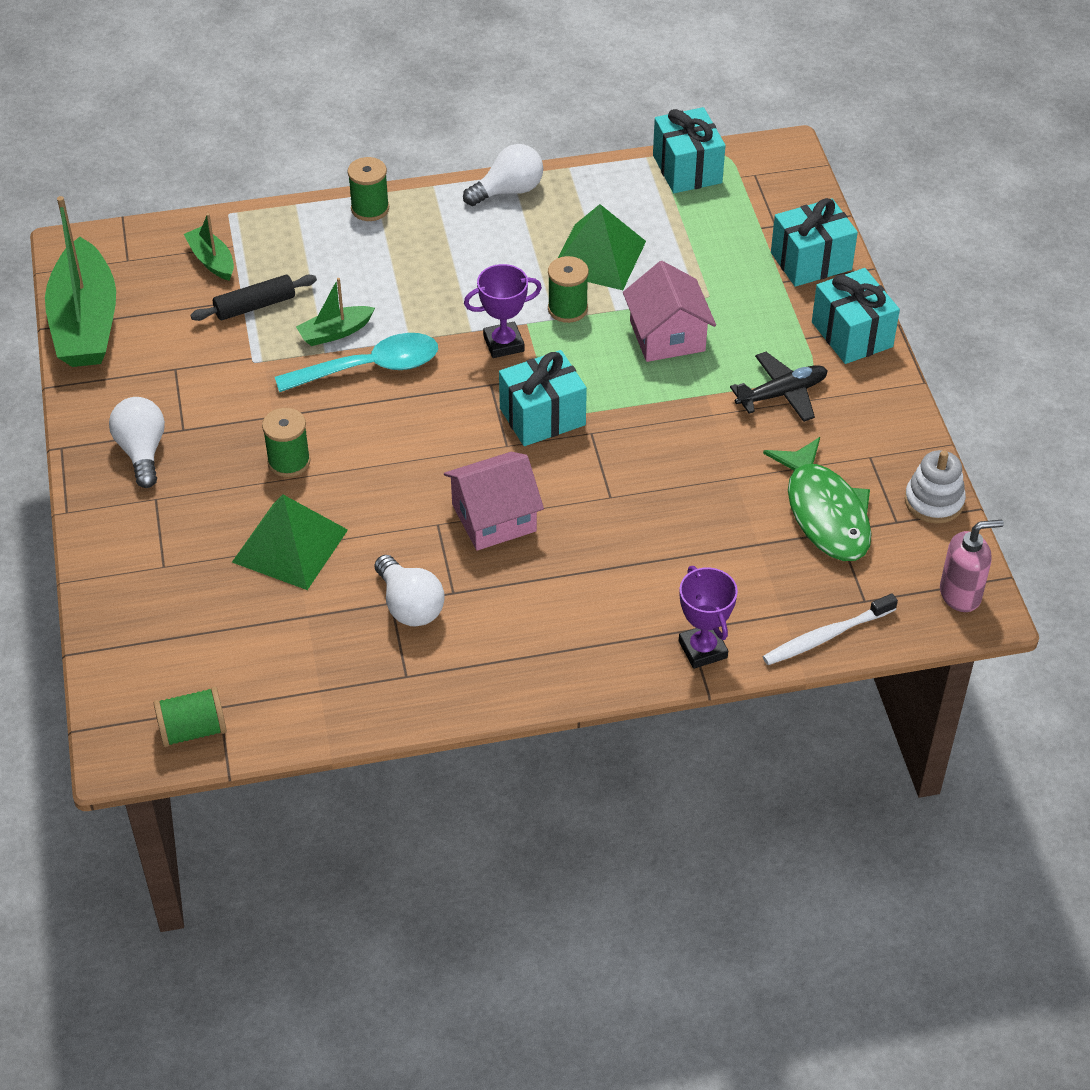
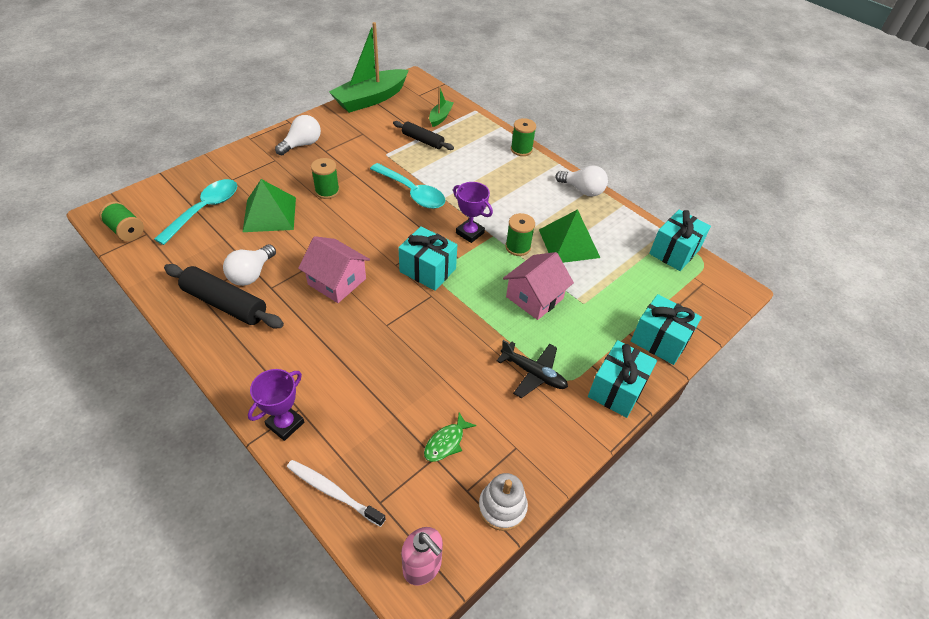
camera: 55 degrees right, 0 degrees up
green boat [296,278,375,346] -> none
green fish [763,437,872,561] -> green fish [424,413,477,462], size x0.50
none -> turquoise spoon [154,179,237,245]
none -> black rolling pin [164,264,284,328]

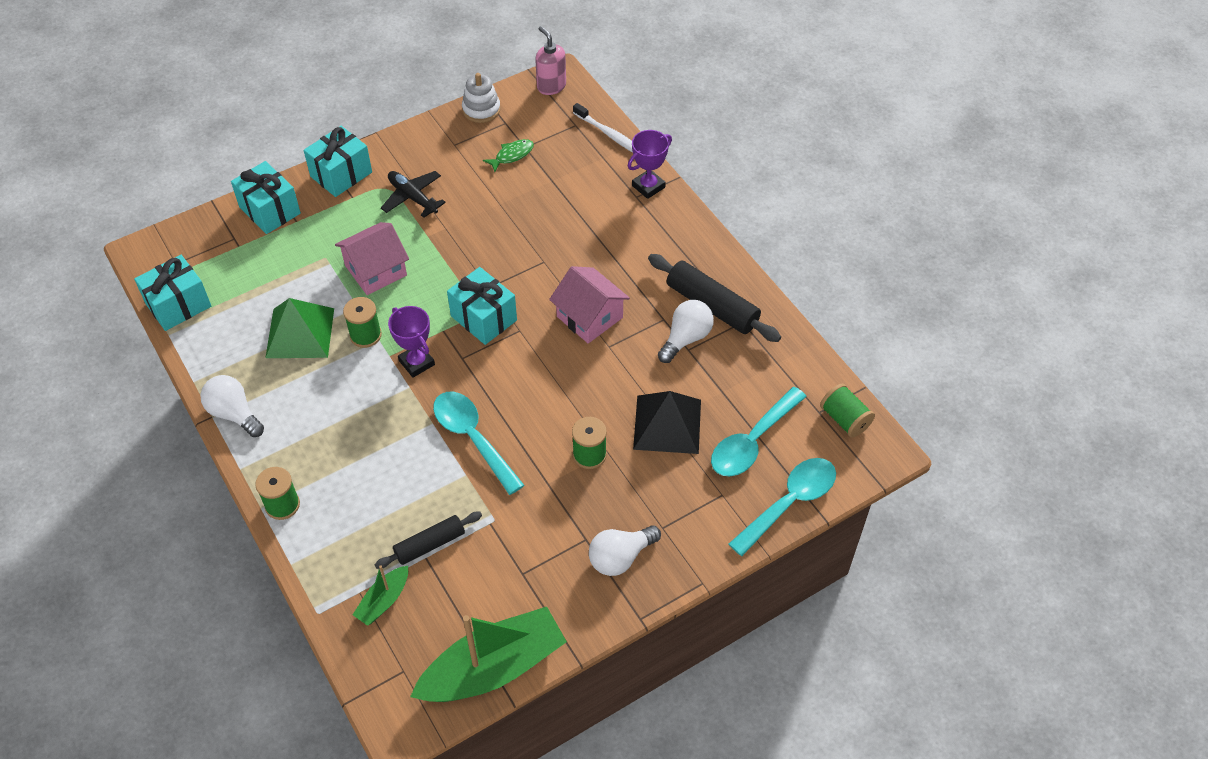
camera: 165 degrees left, 5 degrees up
green pyramid [243,179,296,232] -> black pyramid [633,391,701,454]
black rolling pin [393,121,454,150] -> black rolling pin turned 75 degrees counterclockwise [375,512,482,569]
none -> turquoise spoon [729,458,836,556]

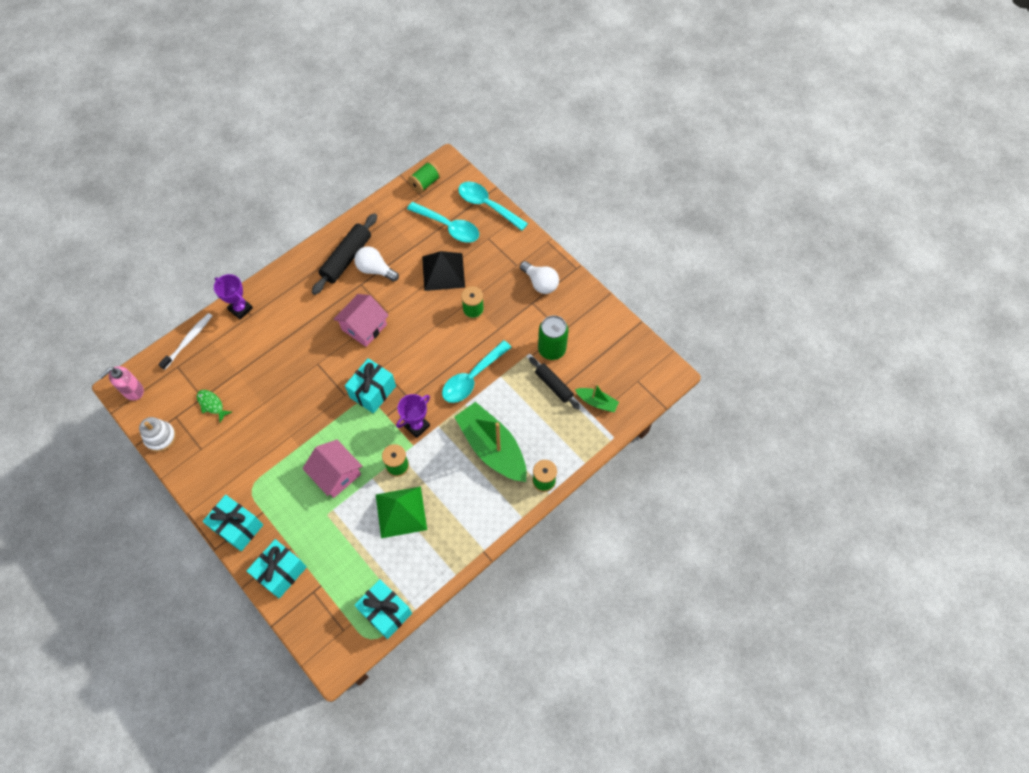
camera: 100 degrees left, 10 degrees up
white light bulb [201,375,264,437] -> none
black plane [381,171,446,218] -> none
green boat [410,607,567,702] -> green boat moved to [454,402,527,482]
none -> green can [538,315,568,360]

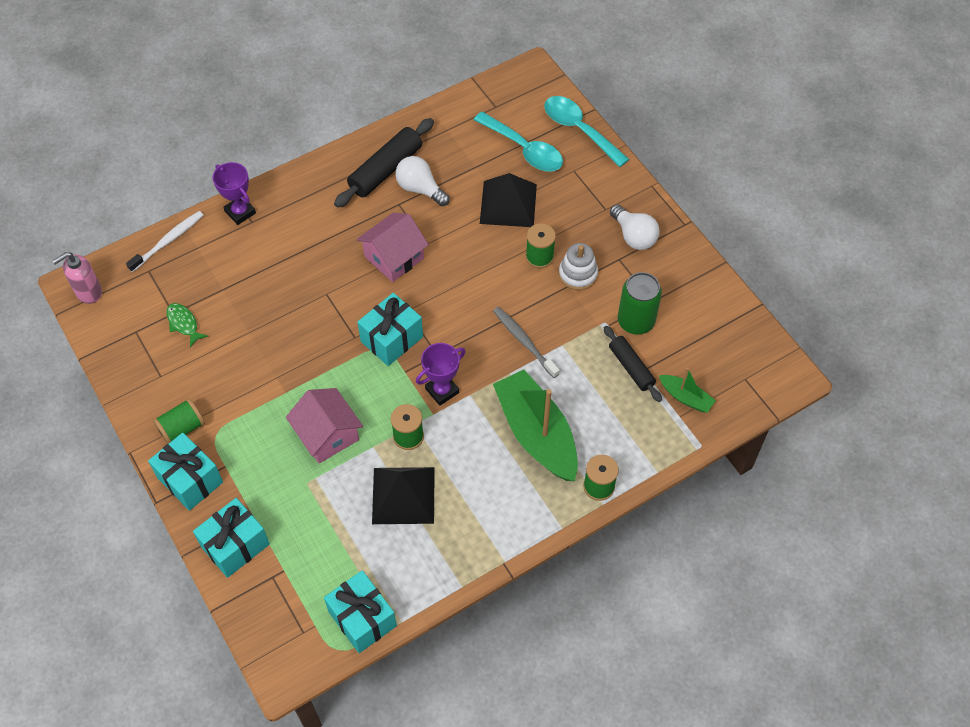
camera: 10 degrees right, 5 degrees down
white stacking toy [139,417,176,452] -> white stacking toy moved to [559,243,598,290]
green pyramid [376,486,427,538] -> black pyramid [372,467,435,524]
green spool [408,161,441,193] -> green spool moved to [153,398,205,444]
turquoise spoon [442,340,512,403] -> grey toothbrush [493,307,560,378]

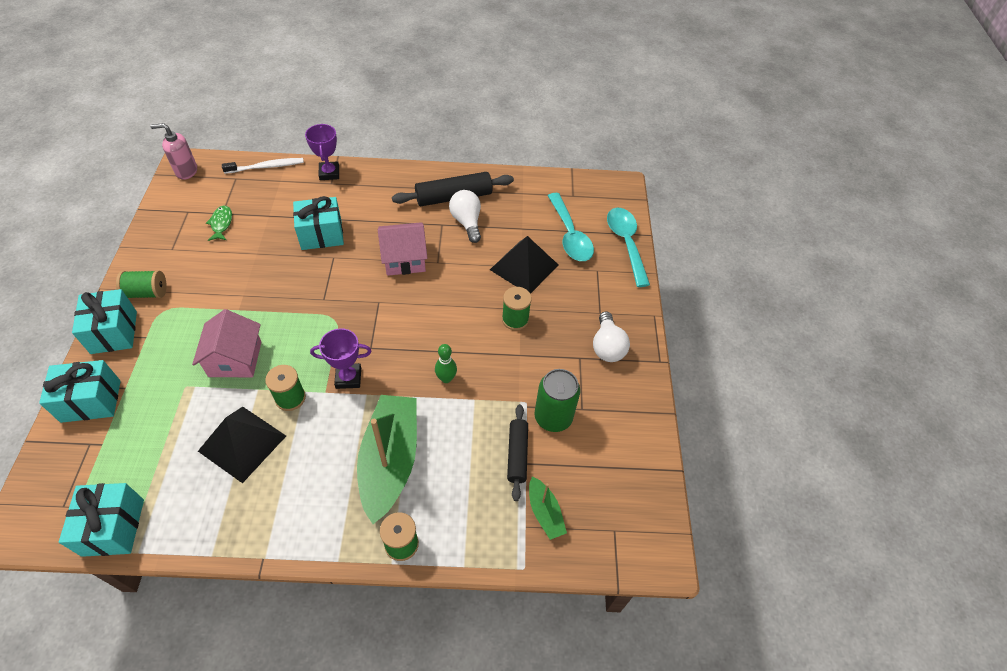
camera: 30 degrees right, 5 degrees down
turquoise gift [357,293,423,366] -> turquoise gift moved to [293,196,344,250]
grey toothbrush [493,307,560,378] -> green bowling pin [435,344,457,383]
white stacking toy [559,243,598,290] -> none

